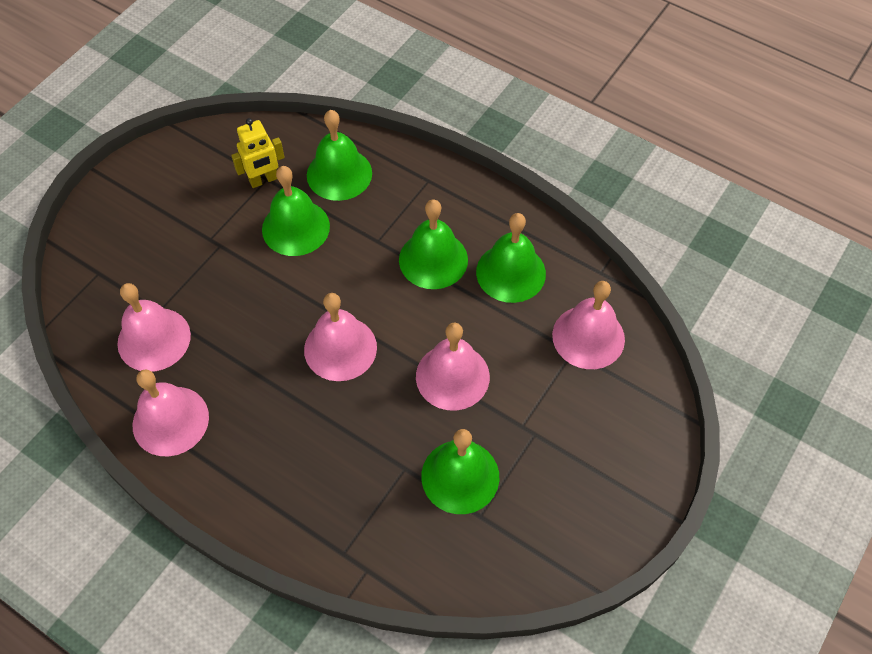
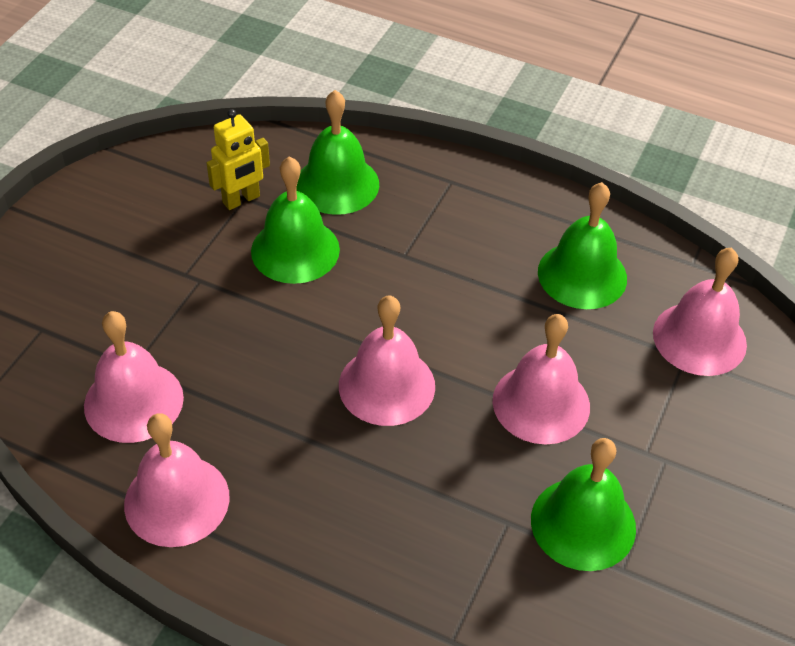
camera: 10 degrees left, 10 degrees down
green bell [399,199,468,289] -> none

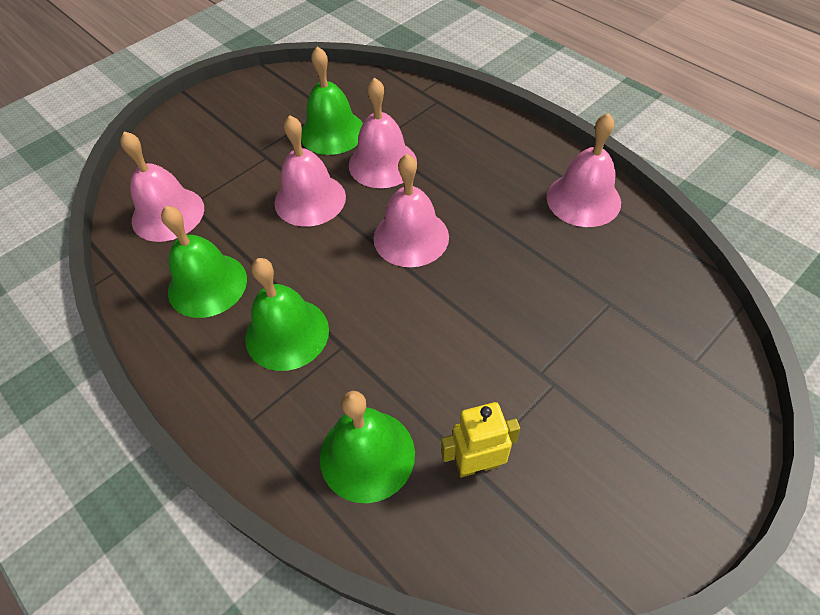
camera: 155 degrees left, 5 degrees up
pink bell [84,311,184,443] -> pink bell moved to [349,77,417,188]
green bell [251,156,340,284] -> green bell moved to [245,258,329,371]

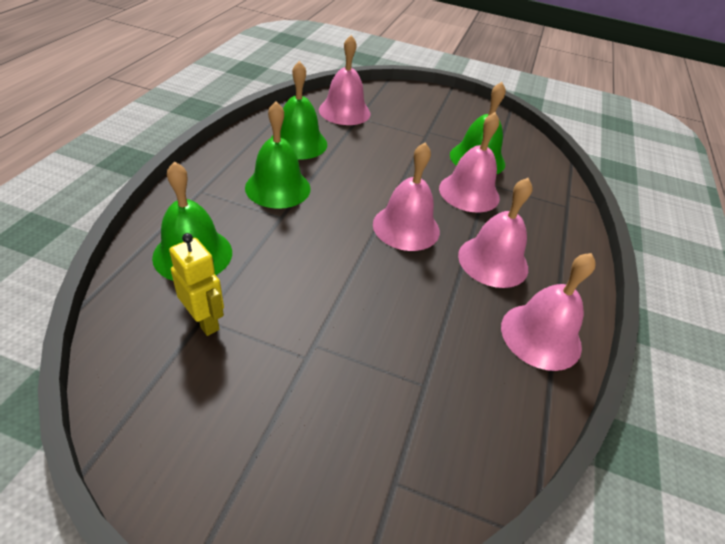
camera: 55 degrees right, 10 degrees down
pink bell [274,115,346,227] -> pink bell moved to [458,178,532,288]

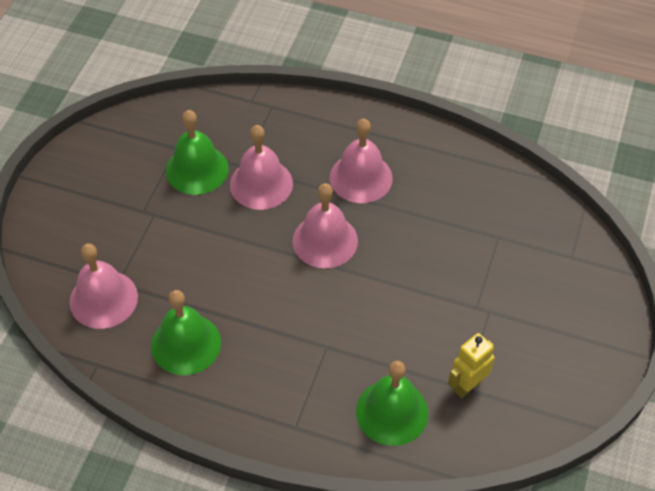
camera: 85 degrees left, 10 degrees up
green bell [245,101,311,209] -> none
pink bell [501,253,596,371] -> none

